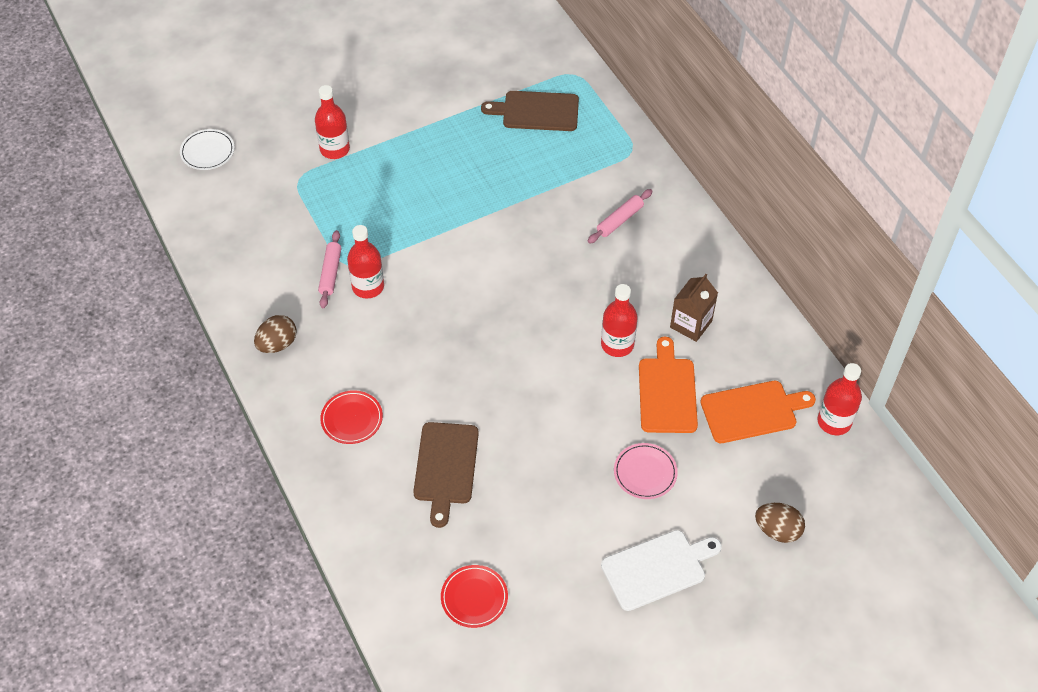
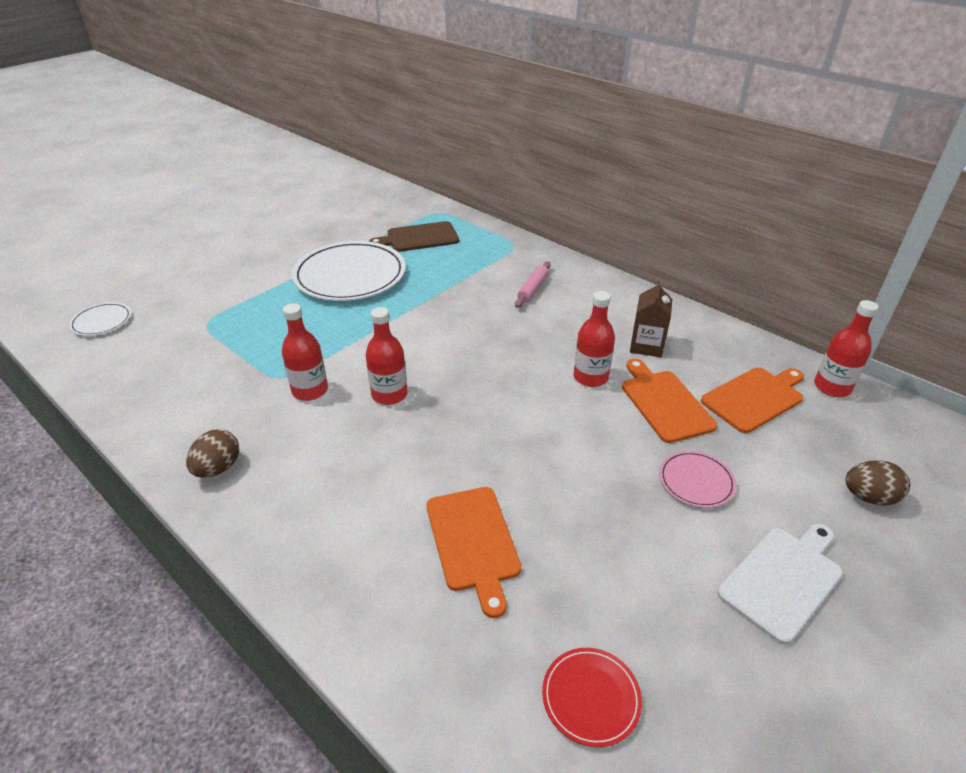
camera: 20 degrees left, 15 degrees down
red bottle [315,85,350,159] -> red bottle moved to [366,307,408,405]
pink rolling pin [318,230,341,308] -> none
red plate [320,390,383,444] -> none
brown cutting board [413,422,479,528] -> orange cutting board [427,487,521,618]
none -> white plate [292,241,406,301]

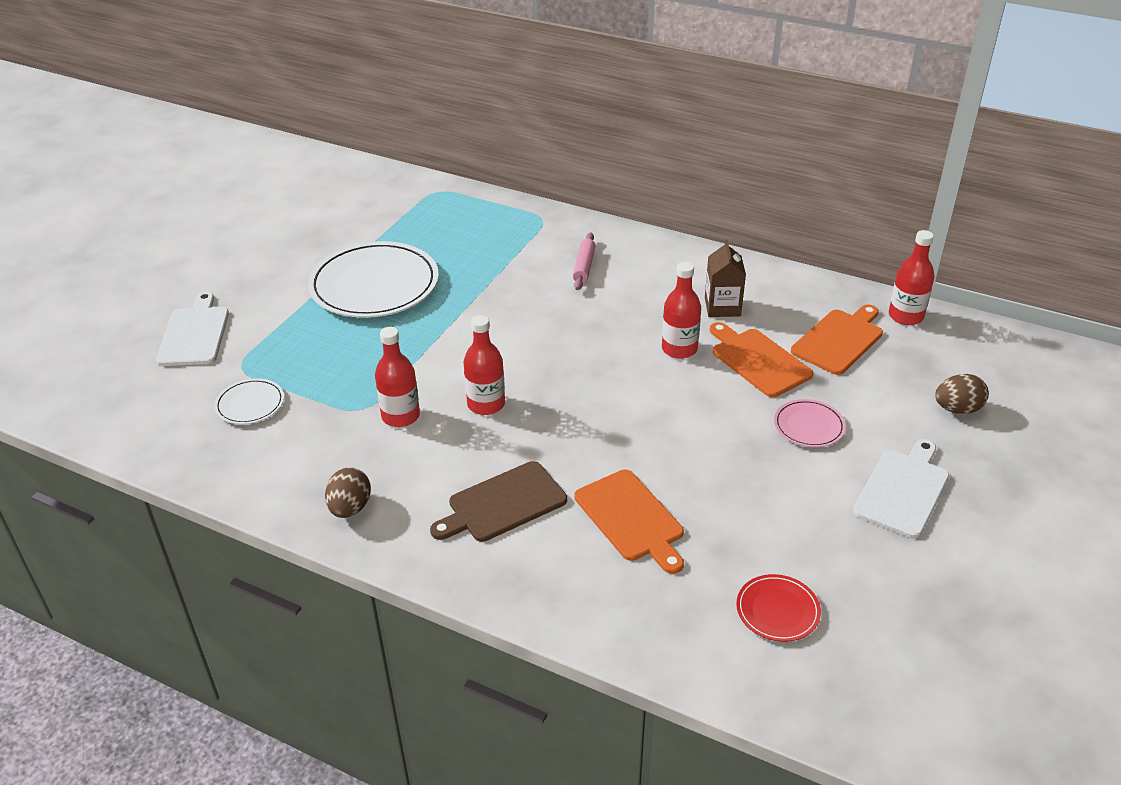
camera: 15 degrees left, 0 degrees up
white plate [69,302,131,336] -> white plate moved to [214,378,284,424]
brown cutting board [369,221,459,252] -> brown cutting board moved to [430,461,567,542]
none -> white cutting board [156,292,229,366]

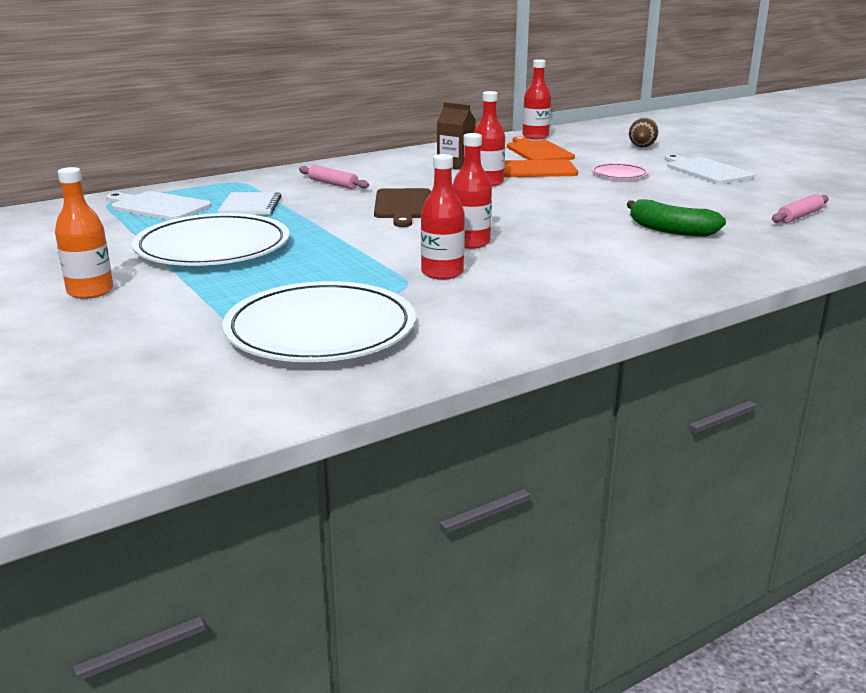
camera: 60 degrees left, 15 degrees down
white cutting board [156,292,229,366] -> white cutting board moved to [106,191,211,220]
white plate [214,378,284,424] -> white plate [222,281,416,362], size x2.15
brown egg [325,467,371,518] -> none
brown cutting board [430,461,567,542] -> brown cutting board moved to [374,188,431,227]
orange cutting board [574,470,684,574] -> green banana [627,199,726,237]
red plate [736,574,821,642] -> pink rolling pin [772,194,829,223]
none -> orange bottle [55,167,113,299]
none -> white notebook [218,192,282,215]

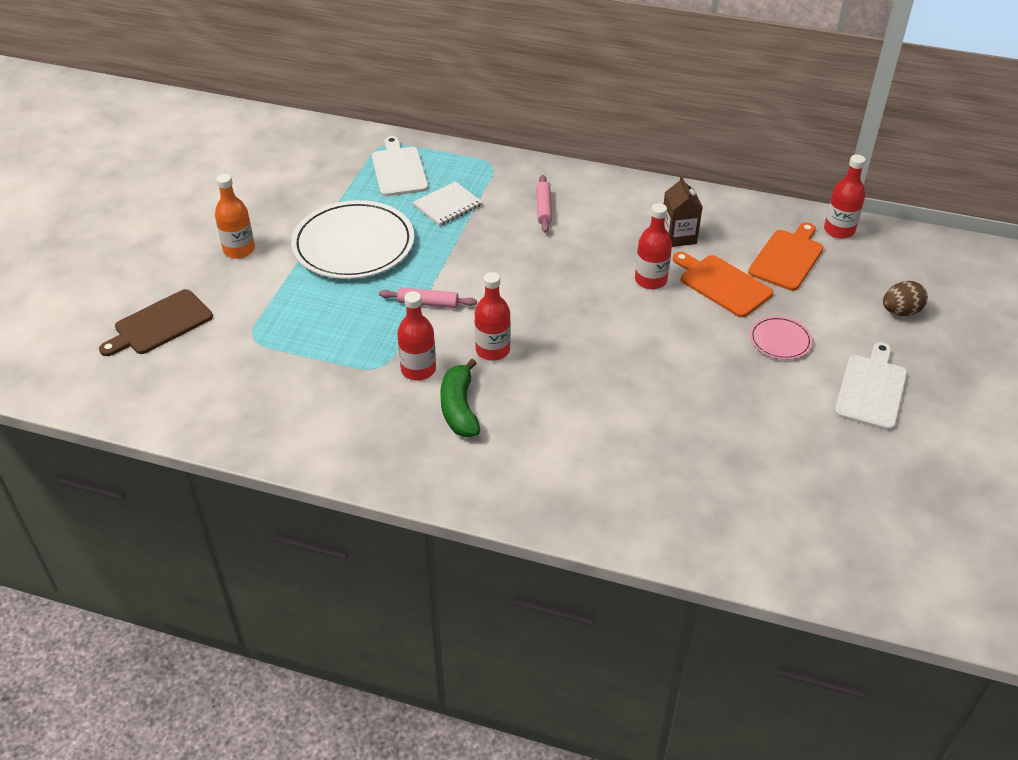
camera: 50 degrees right, 20 degrees up
white plate [222,281,416,362] -> none
brown cutting board [374,188,431,227] -> brown cutting board moved to [99,289,213,356]
green banana [627,199,726,237] -> green banana moved to [440,359,480,437]
pink rolling pin [772,194,829,223] -> pink rolling pin moved to [379,287,477,308]

